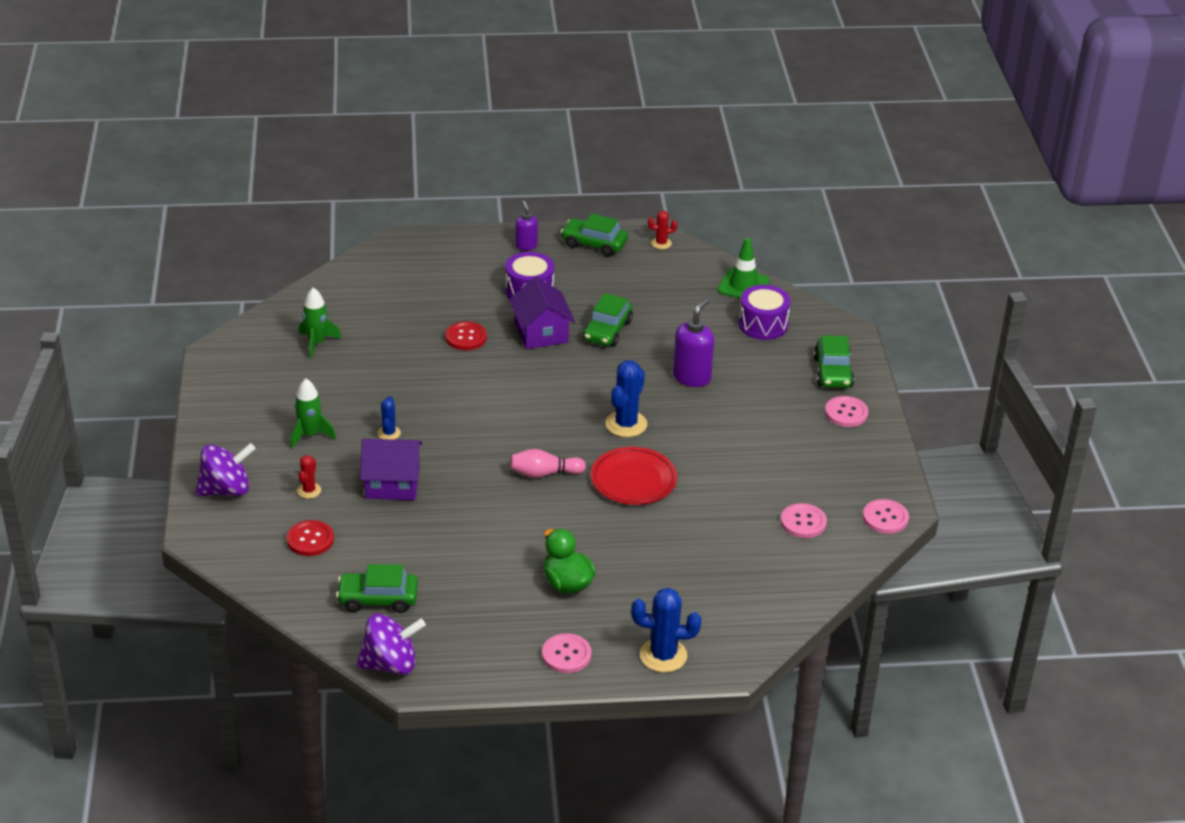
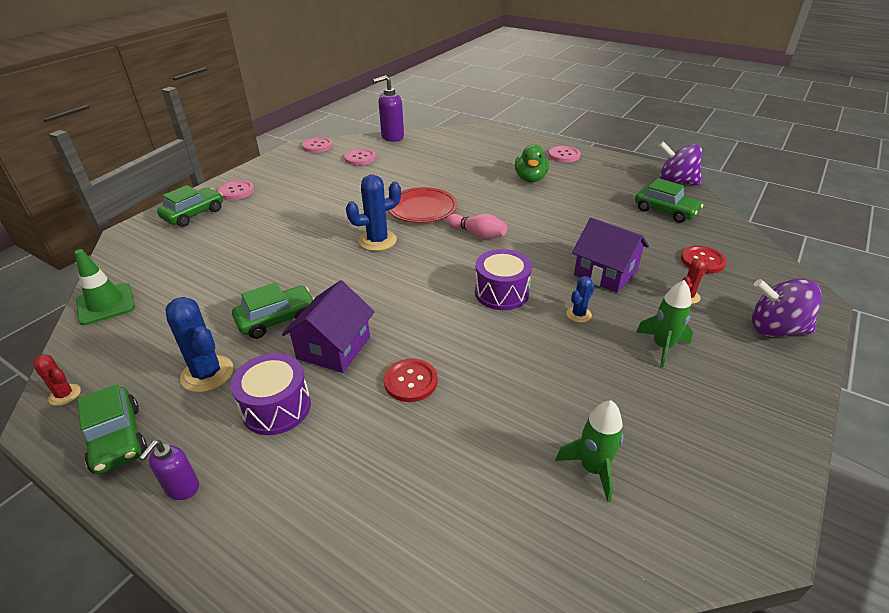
camera: 140 degrees left, 0 degrees up
blue cactus [631,588,701,672] -> blue cactus moved to [165,297,233,392]
purple soap dispenser [673,298,714,387] -> purple soap dispenser moved to [373,75,404,142]
purple drum [739,285,791,340] -> purple drum moved to [475,249,532,310]

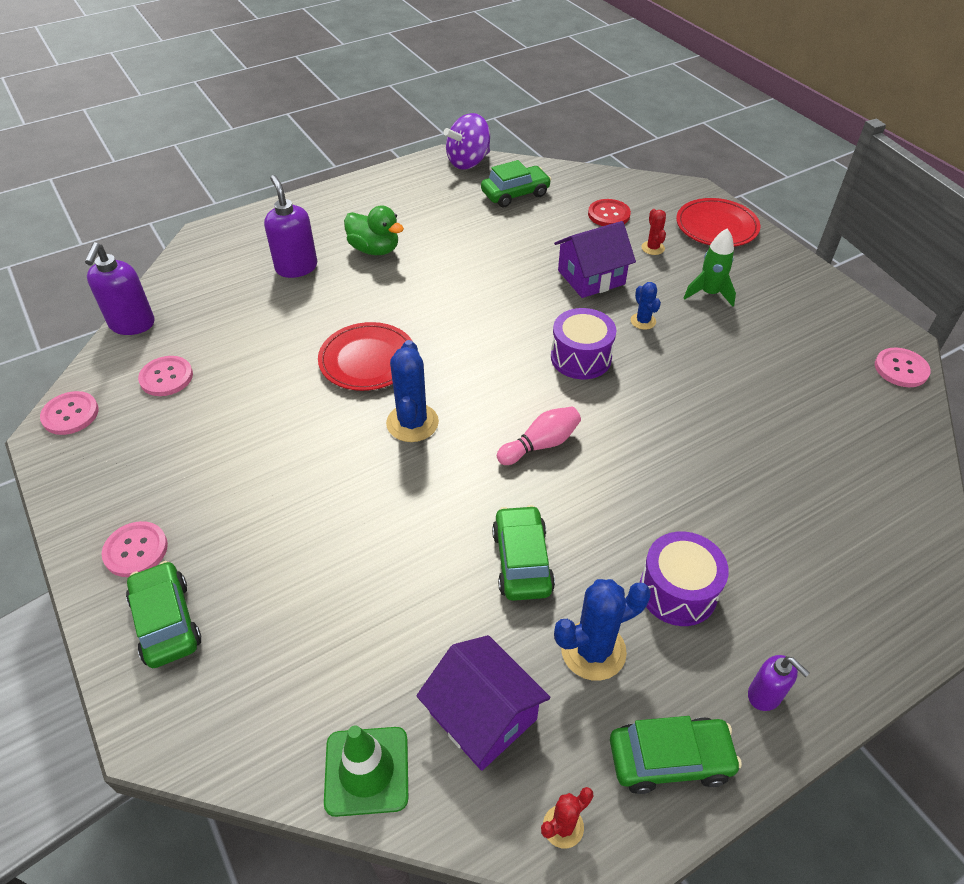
camera: 65 degrees left, 10 degrees up
purple house [282,280,375,373] -> purple house moved to [416,635,550,771]
red button [384,358,438,402] -> none
pink bowling pin [446,214,507,239] -> pink bowling pin moved to [497,407,581,465]
pink button [549,146,580,162] -> pink button moved to [875,347,931,387]
green rocket [555,400,623,502] -> none
purple spinning top [752,278,822,337] -> red plate [676,198,760,247]
none -> purple soap dispenser [264,175,317,278]

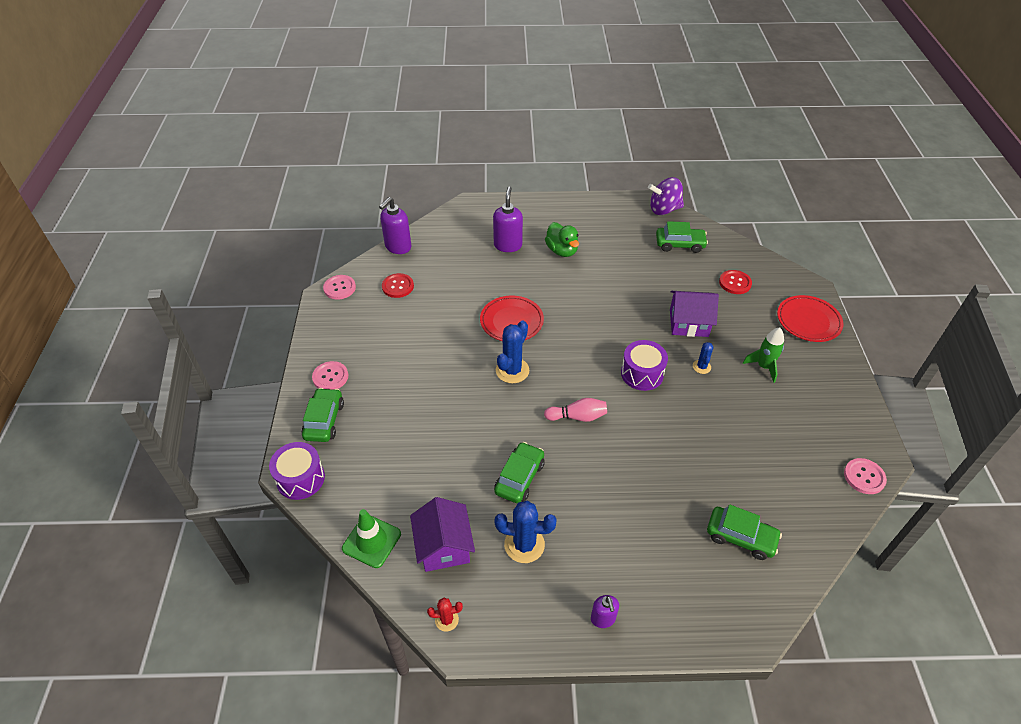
camera: 30 degrees right, 0 degrees up
pink button [138,356,193,396] -> red button [382,273,414,298]
green car [610,716,742,794] -> green car moved to [707,504,782,560]
purple drum [640,531,729,626] -> purple drum moved to [269,442,325,500]
red cactus [642,209,666,255] -> none

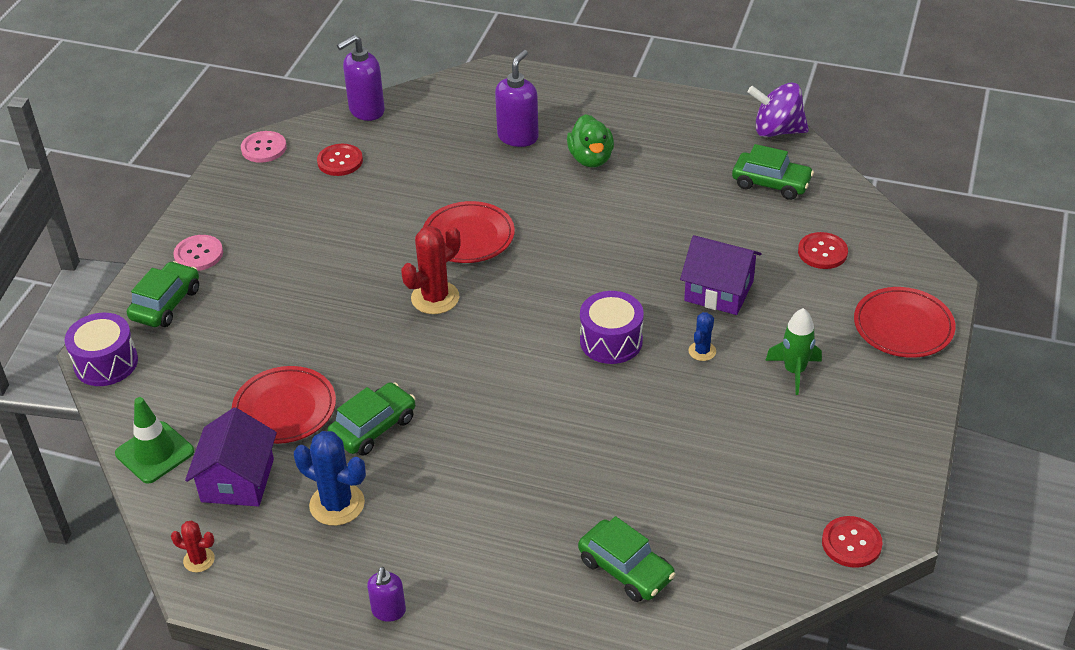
camera: 20 degrees right, 5 degrees down
blue cactus [496,321,529,383] -> red cactus [401,226,460,314]
pink bowling pin [544,398,607,422] -> none
pink button [844,458,887,494] -> red button [822,516,883,568]
none -> red plate [232,366,336,444]

